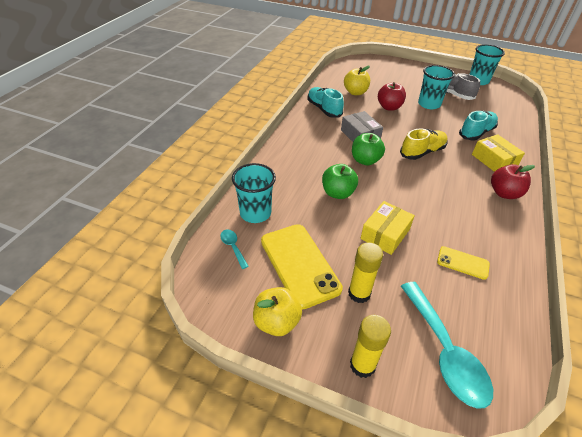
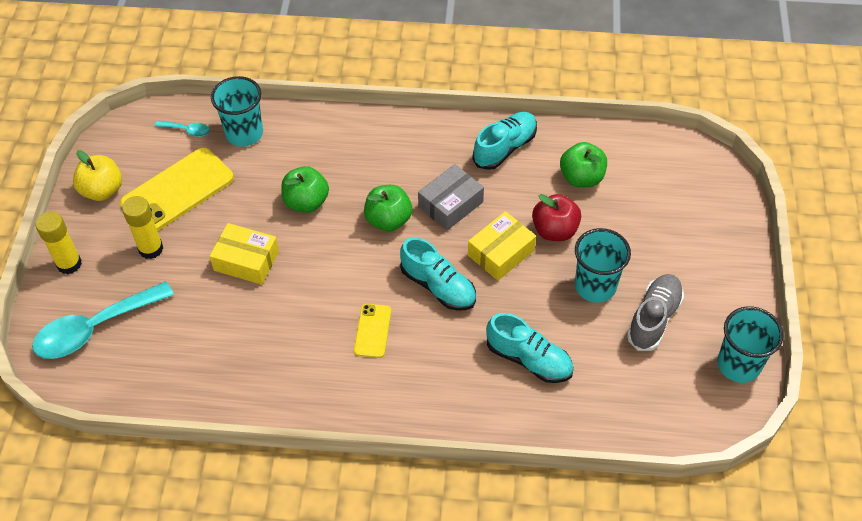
camera: 75 degrees right, 10 degrees up
turquoise spoon [220,229,249,269] -> turquoise spoon turned 60 degrees clockwise [155,121,210,137]
yellow apple [344,66,370,95] -> green apple [560,142,607,188]
yellow shoe [400,128,447,160] -> turquoise shoe [400,237,476,311]
yellow phone [437,246,490,280] -> yellow phone moved to [354,304,391,358]
yellow box [472,134,525,172] -> yellow box moved to [468,211,536,281]
red apple [491,164,535,199] -> none

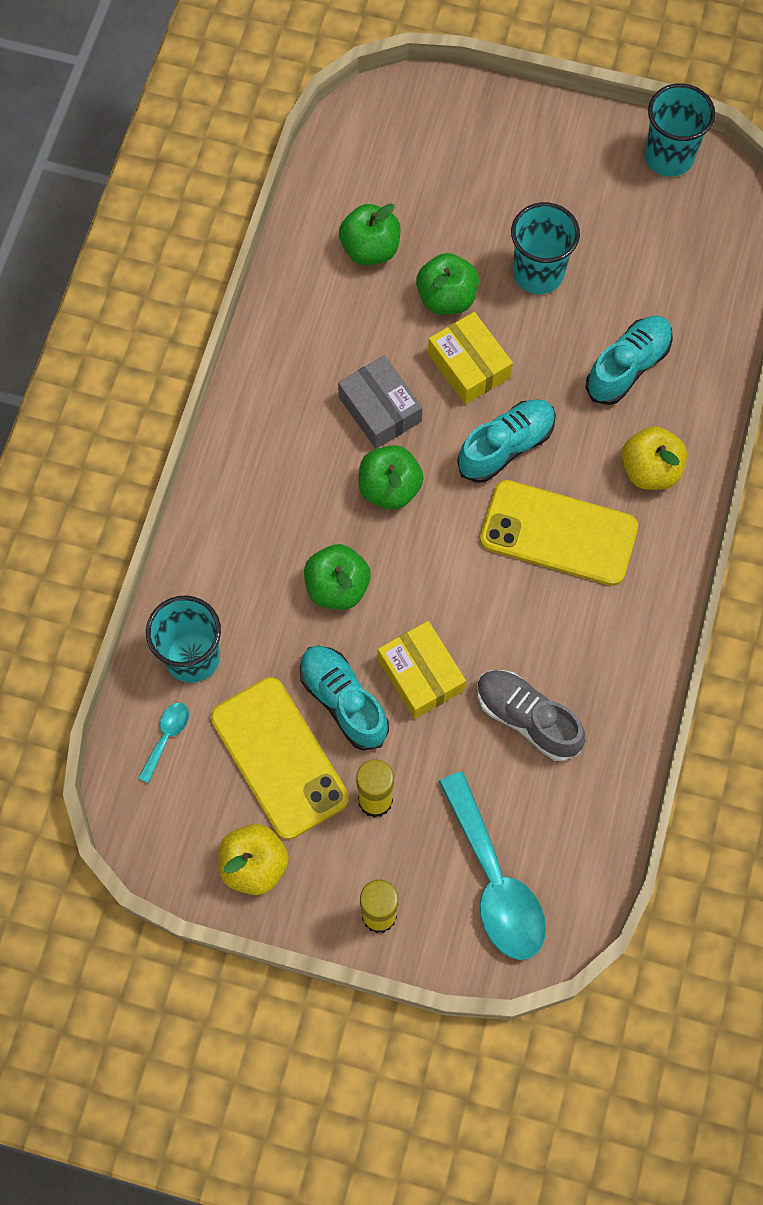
camera: 80 degrees left, 15 degrees up
yellow box [209,223,279,285] -> yellow box turned 60 degrees counterclockwise [378,621,466,719]
yellow phone [354,304,391,358] -> yellow phone [480,480,638,586], size x1.96
turquoise shoe [473,112,537,170] -> turquoise shoe moved to [299,646,389,751]
red apple [532,194,581,241] -> green apple [416,253,479,315]
grey shoe [627,274,684,351] -> grey shoe moved to [477,670,585,761]
none -> yellow apple [621,426,687,490]

